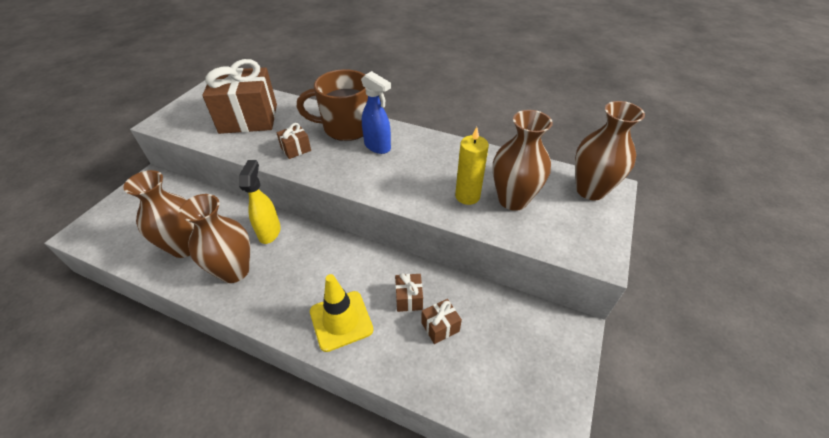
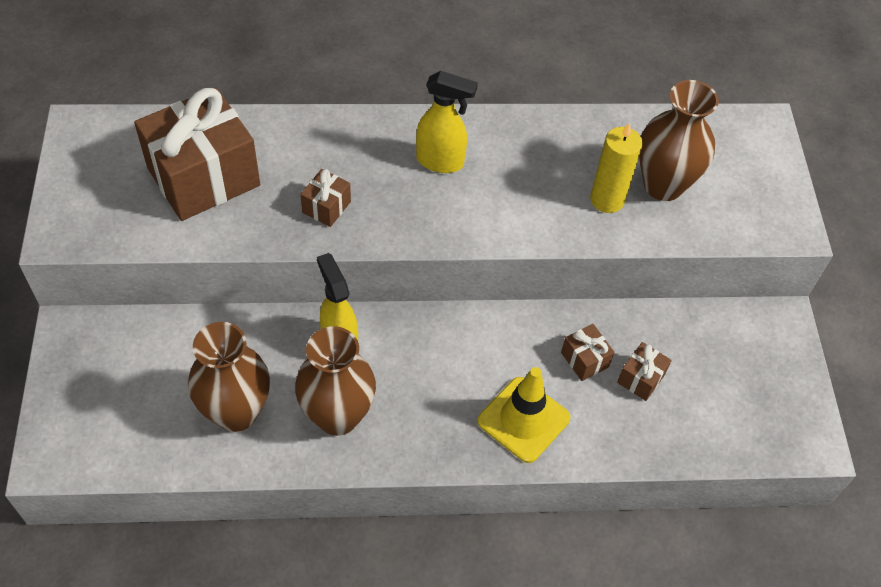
camera: 30 degrees left, 10 degrees up
brown mug [297,69,368,141] -> none
blue spray bottle [361,71,391,154] -> yellow spray bottle [416,71,478,173]
brown vase [575,101,645,200] -> none

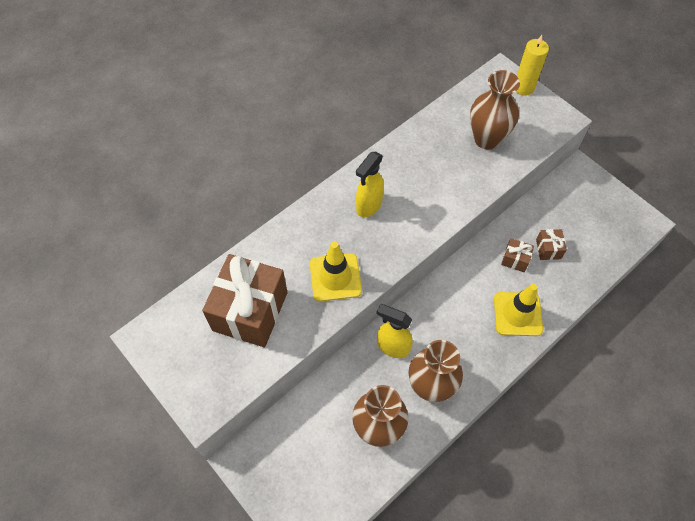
camera: 35 degrees left, 5 degrees up
brown gift [300,169,351,227] -> yellow traffic cone [310,241,362,302]
yellow spray bottle [416,71,478,173] -> yellow spray bottle turned 150 degrees clockwise [356,152,384,217]
yellow candle [590,122,643,213] -> yellow candle moved to [516,35,549,96]

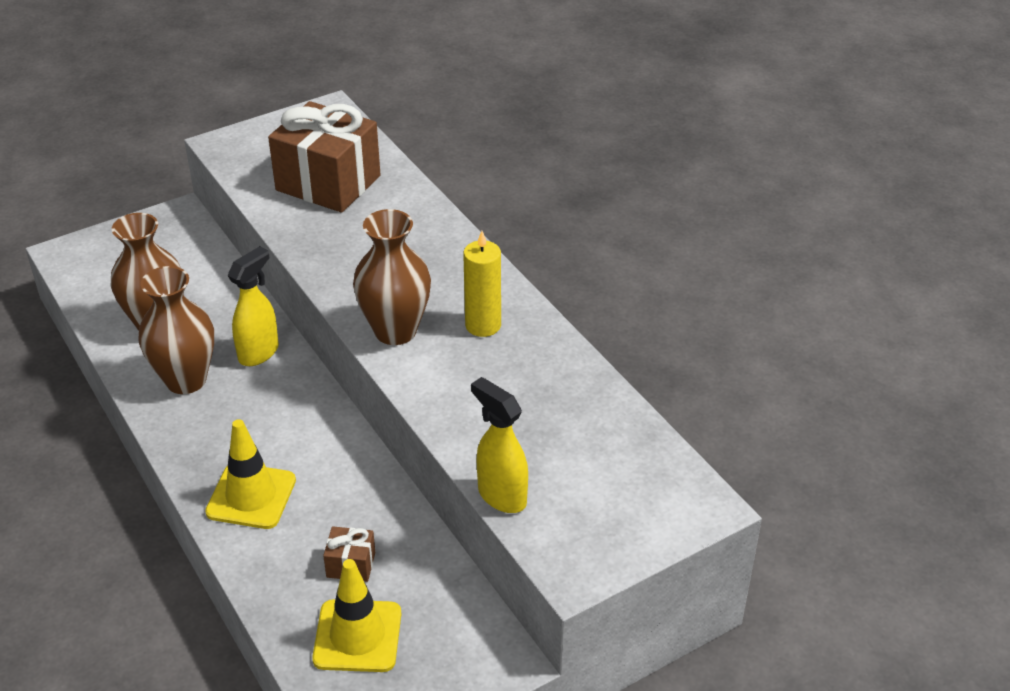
camera: 100 degrees right, 20 degrees down
yellow traffic cone [310,241,362,302] -> yellow traffic cone moved to [312,559,401,672]
yellow spray bottle [356,152,384,217] -> yellow spray bottle moved to [471,377,528,513]
brown vase [470,70,520,150] -> brown vase moved to [353,209,431,345]
brown gift [501,238,534,272] -> none
yellow candle [516,35,549,96] -> yellow candle moved to [463,231,501,337]

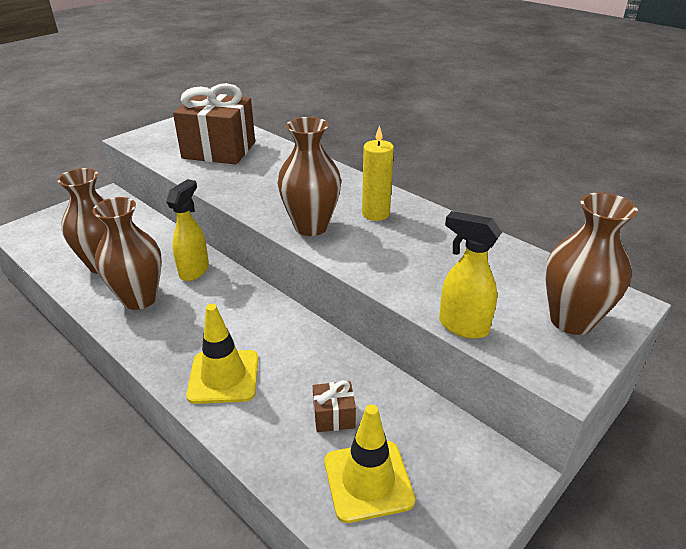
camera: 15 degrees left, 5 degrees down
none -> brown vase [545,192,638,335]

